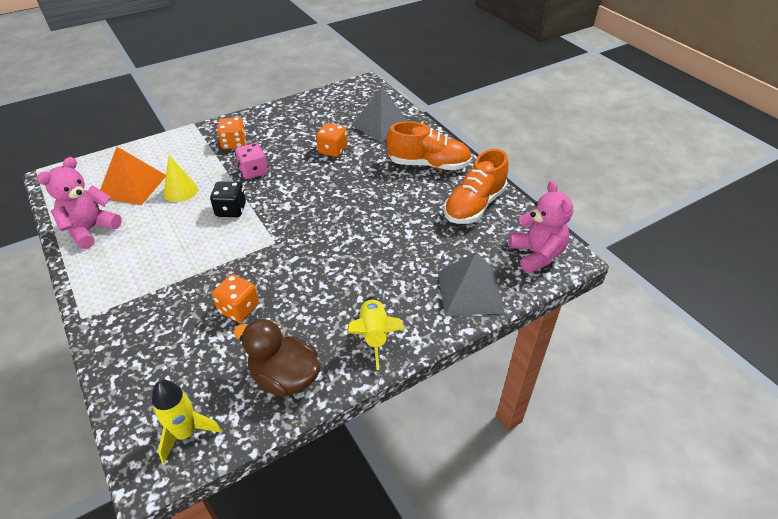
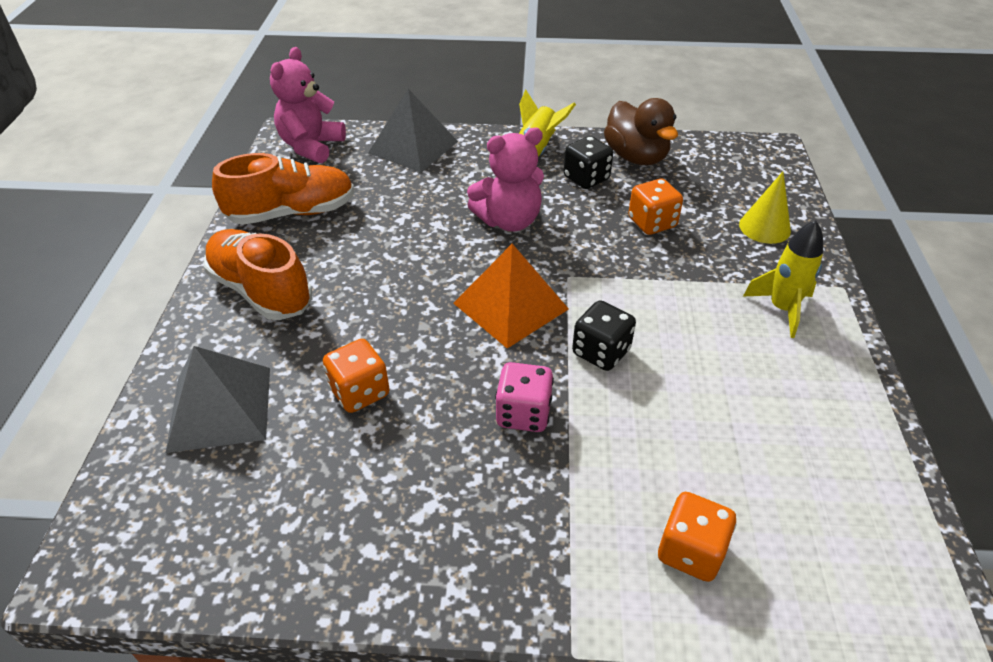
camera: 145 degrees left, 0 degrees up
pink teddy bear [37,157,122,249] -> pink teddy bear moved to [467,127,544,231]
orange pyramid [100,147,166,205] -> orange pyramid moved to [453,244,569,349]
yellow rocket [152,380,221,464] -> yellow rocket moved to [743,220,823,338]
yellow cone [164,155,198,202] -> yellow cone moved to [739,172,791,244]
orange dice [217,117,246,149] -> orange dice moved to [658,492,737,582]
none -> black dice [564,136,613,189]

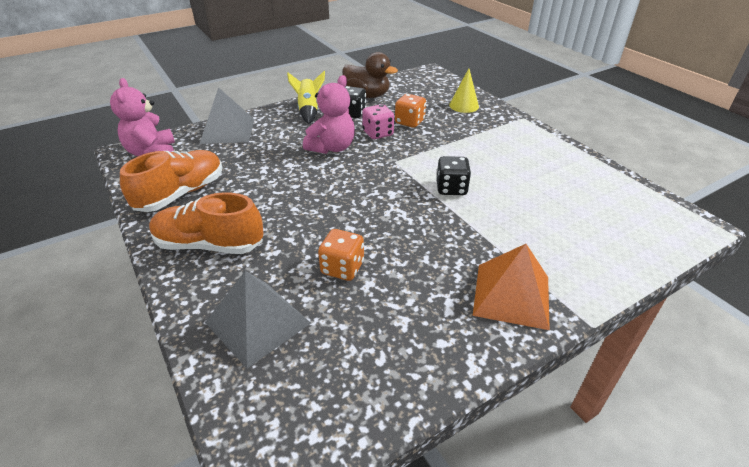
camera: 35 degrees left, 5 degrees down
orange pyramid [453,244,569,349] -> orange pyramid moved to [473,244,550,330]
pink dice [495,362,554,432] -> pink dice moved to [362,104,394,139]
orange dice [658,492,737,582] -> none
yellow rocket [743,220,823,338] -> none

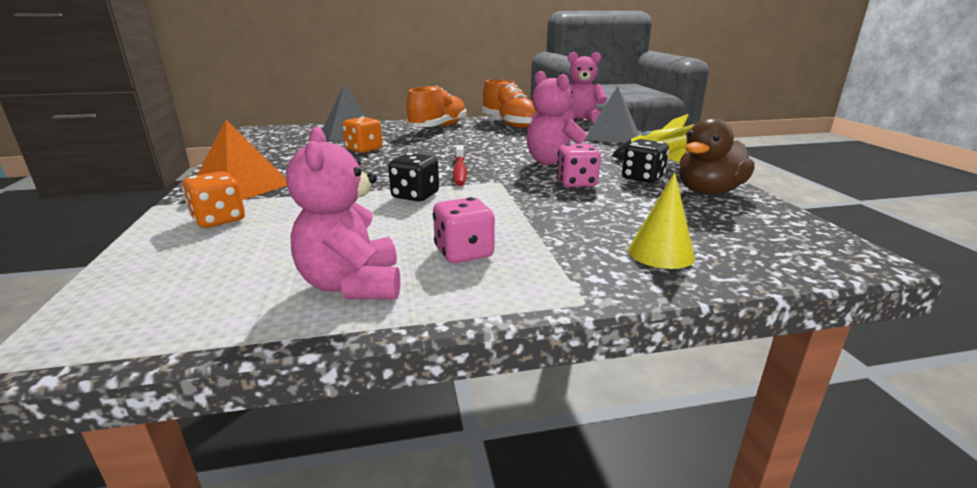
camera: 110 degrees right, 15 degrees down
orange dice [395,94,426,128] -> orange dice moved to [182,171,245,228]
none -> pink teddy bear [286,127,400,299]
none -> pink dice [433,197,495,263]
none -> red toothbrush [453,145,467,186]

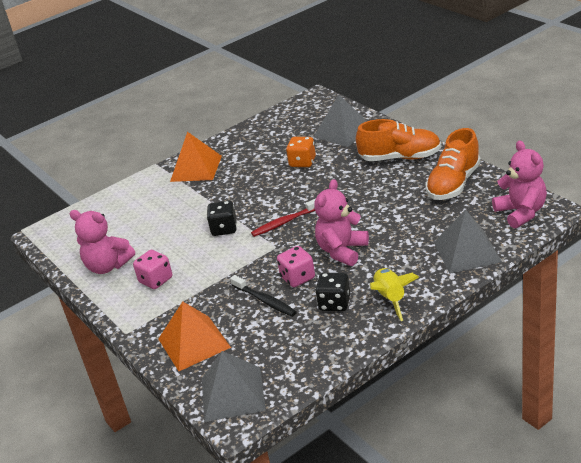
camera: 70 degrees right, 10 degrees up
orange dice [182,171,245,228] -> none
pink teddy bear [286,127,400,299] -> pink teddy bear turned 120 degrees counterclockwise [70,210,135,274]
yellow cone [628,172,695,269] -> orange pyramid [159,301,231,371]
brown duck [679,118,754,195] -> none
none -> grey pyramid [202,351,266,422]
none -> black toothbrush [230,275,297,317]

